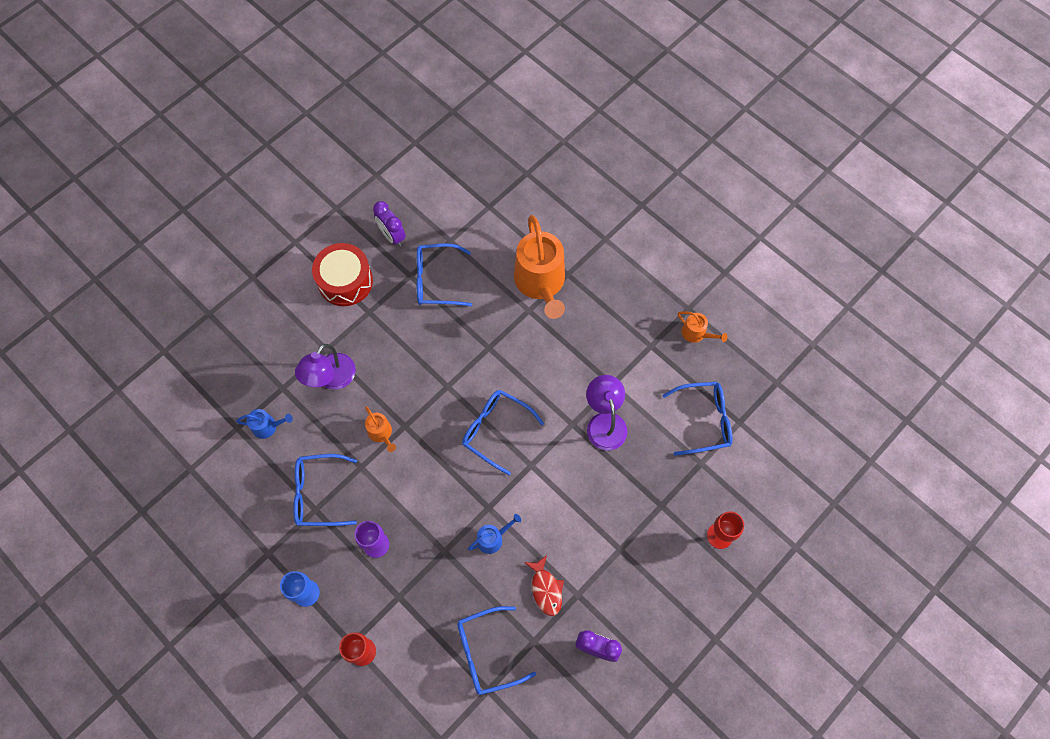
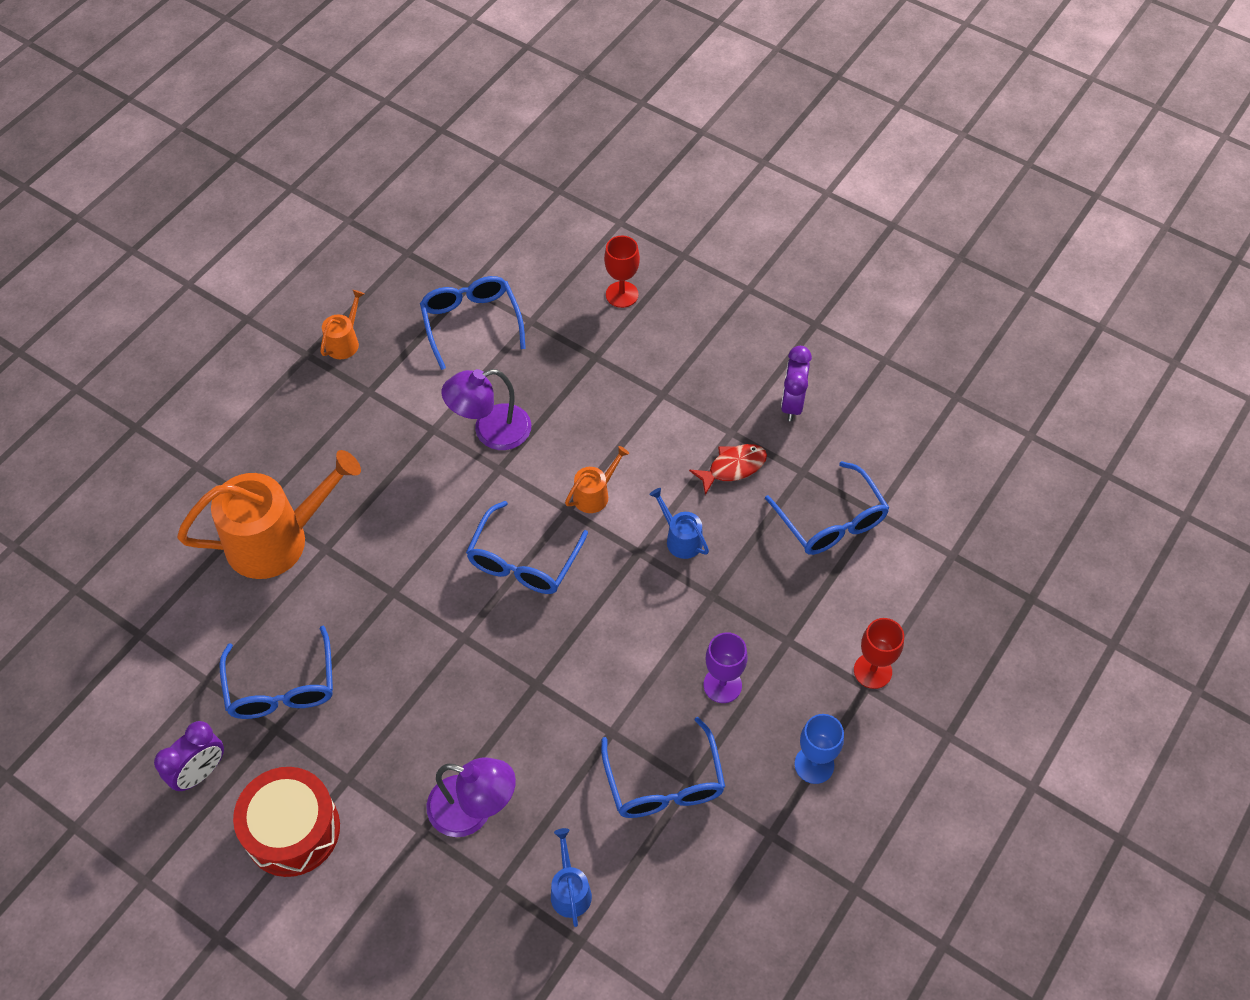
camera: 100 degrees left, 10 degrees down
orange watering can [365,406,396,452] -> orange watering can moved to [565,446,629,513]

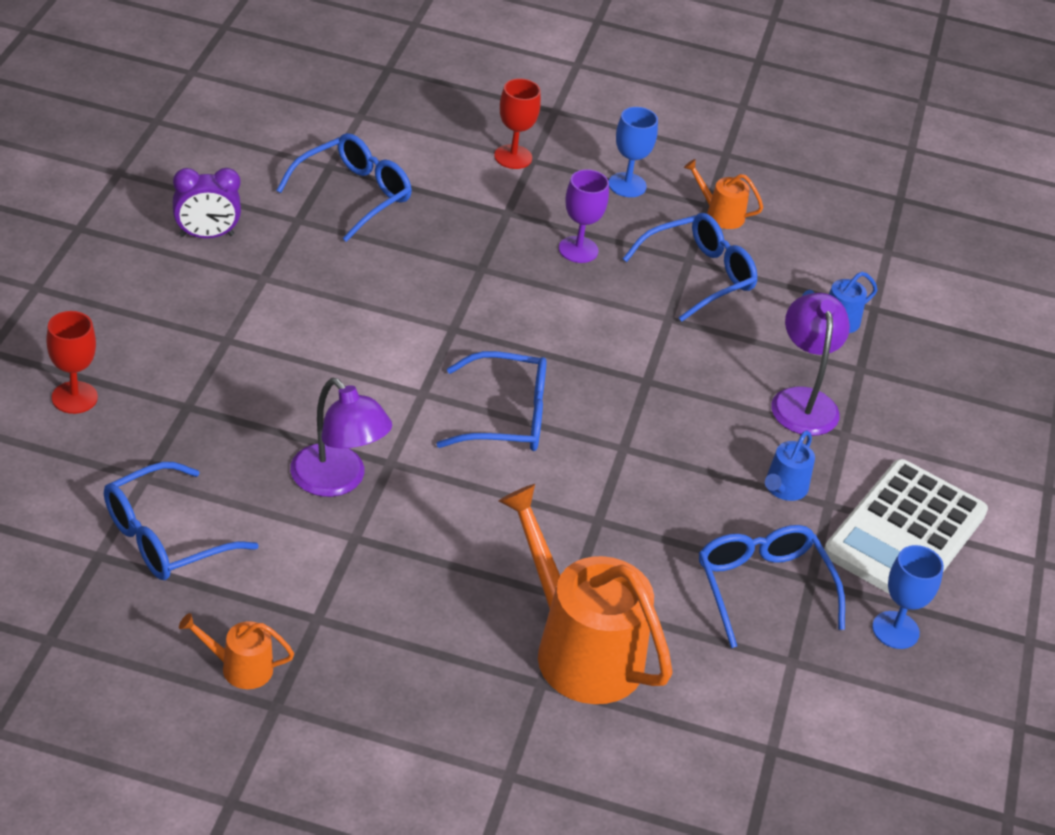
camera: 115 degrees left, 15 degrees down
purple clock [154,721,224,791] -> blue goblet [872,545,944,649]
blue glasses [219,626,333,719] -> blue glasses turned 75 degrees counterclockwise [699,525,845,648]
red drum [233,767,340,877] -> white calculator [824,459,988,594]
orange watering can [565,446,629,513] -> orange watering can moved to [684,159,763,229]
blue watering can [649,488,709,559] -> blue watering can moved to [765,431,815,501]
red fish [689,444,767,495] -> none

